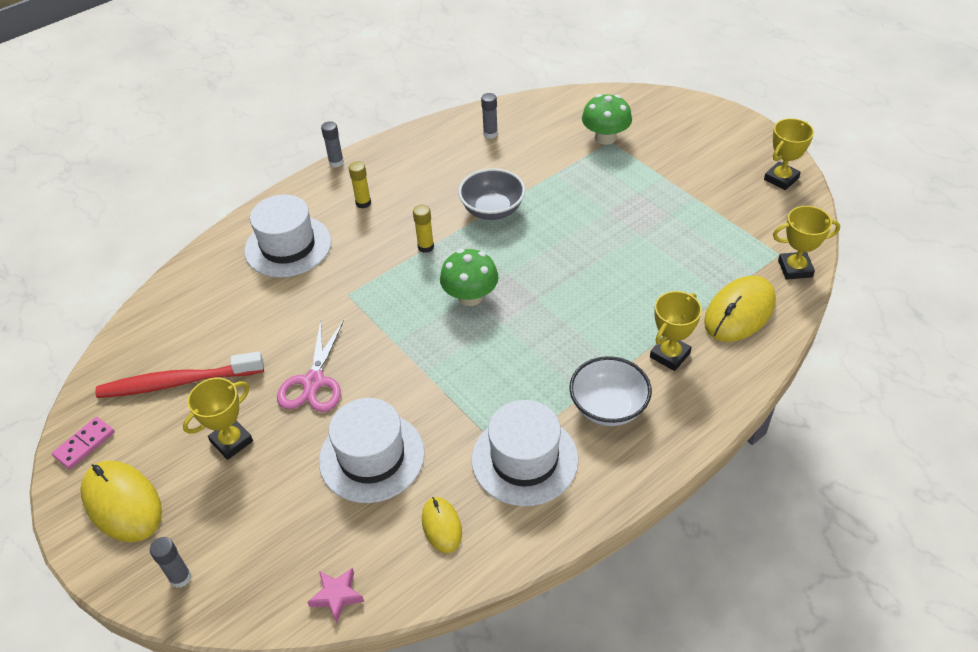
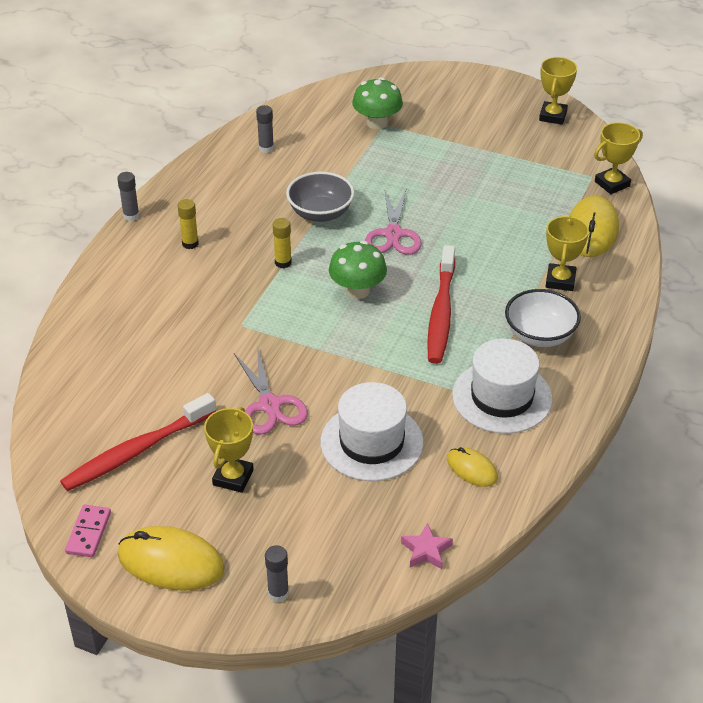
camera: 30 degrees left, 5 degrees down
white hat [244,195,332,278] -> none
none -> pink scissors [365,190,422,255]
none -> red toothbrush [427,245,455,364]

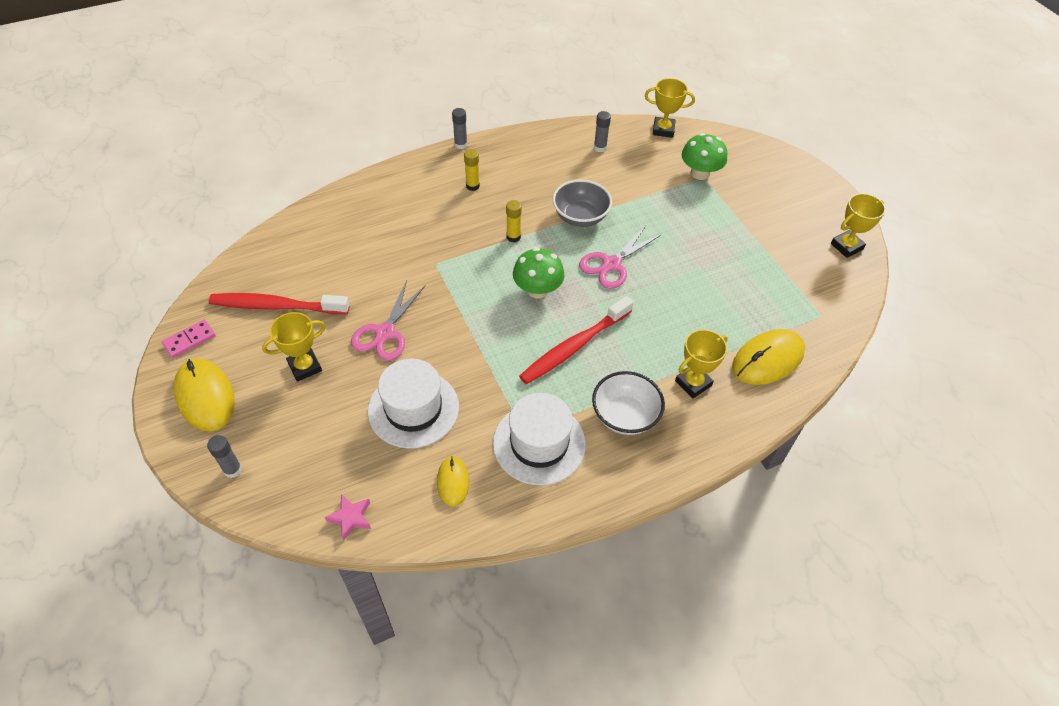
camera: 40 degrees right, 10 degrees up
yellow trophy [594,122,643,194] -> yellow trophy moved to [645,78,695,138]

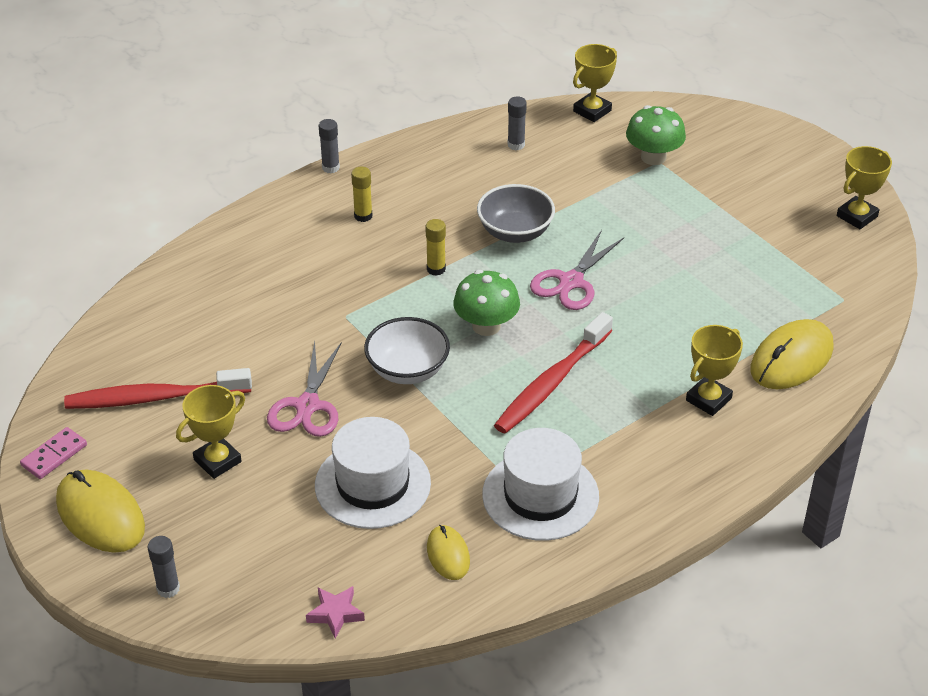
camera: 10 degrees left, 10 degrees down
white bowl [592,371,665,435] -> white bowl moved to [364,317,450,384]
yellow trophy [645,78,695,138] -> yellow trophy turned 45 degrees counterclockwise [573,44,617,122]

